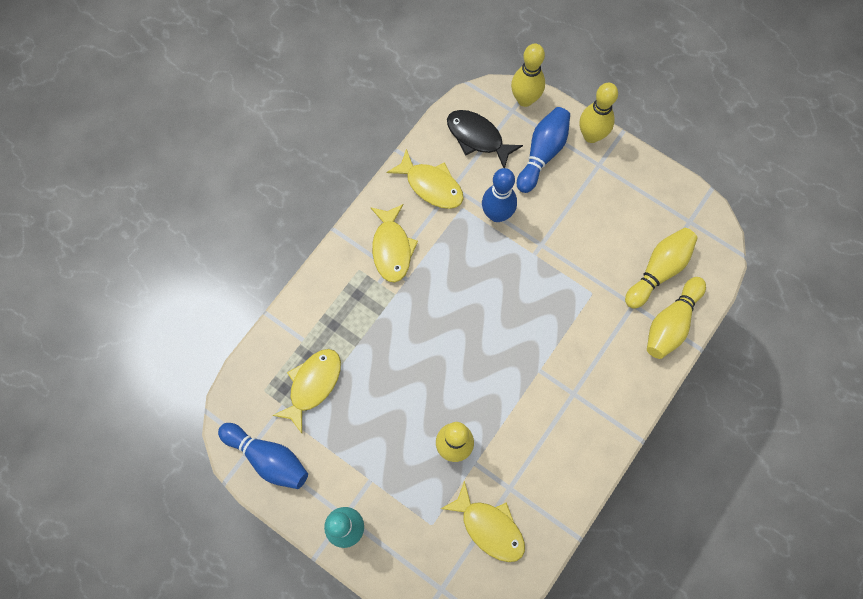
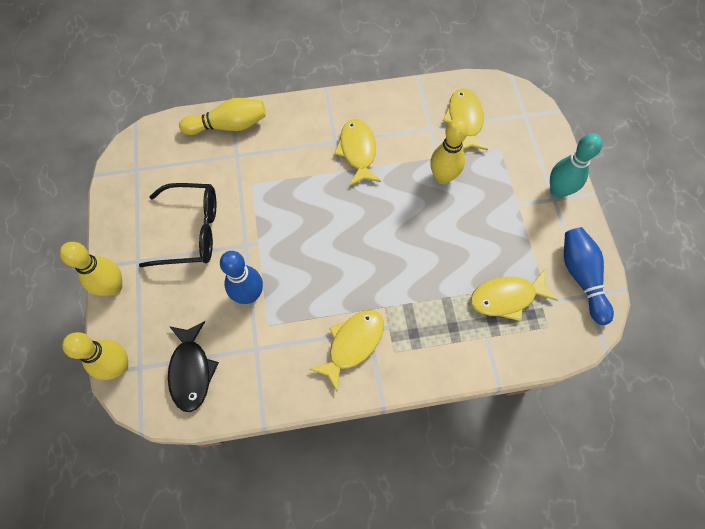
camera: 135 degrees left, 5 degrees down
yellow fish [387,149,464,209] -> yellow fish moved to [334,119,381,186]
blue bowling pin [517,107,570,193] -> none
yellow bowling pin [625,228,698,309] -> none
none -> black glasses [139,183,216,267]

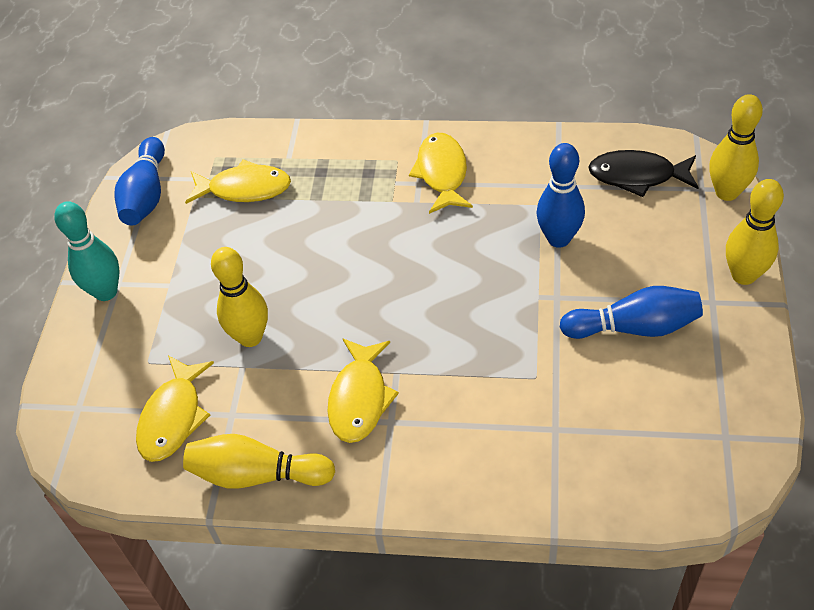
camera: 160 degrees left, 15 degrees down
black glasses [139,183,216,267] -> blue bowling pin [560,286,703,339]
black fish [168,321,219,412] -> black fish turned 90 degrees counterclockwise [588,150,699,197]
yellow bowling pin [179,98,266,135] -> yellow bowling pin moved to [183,434,335,489]
yellow fish [309,310,384,393] -> yellow fish turned 120 degrees clockwise [409,133,473,214]

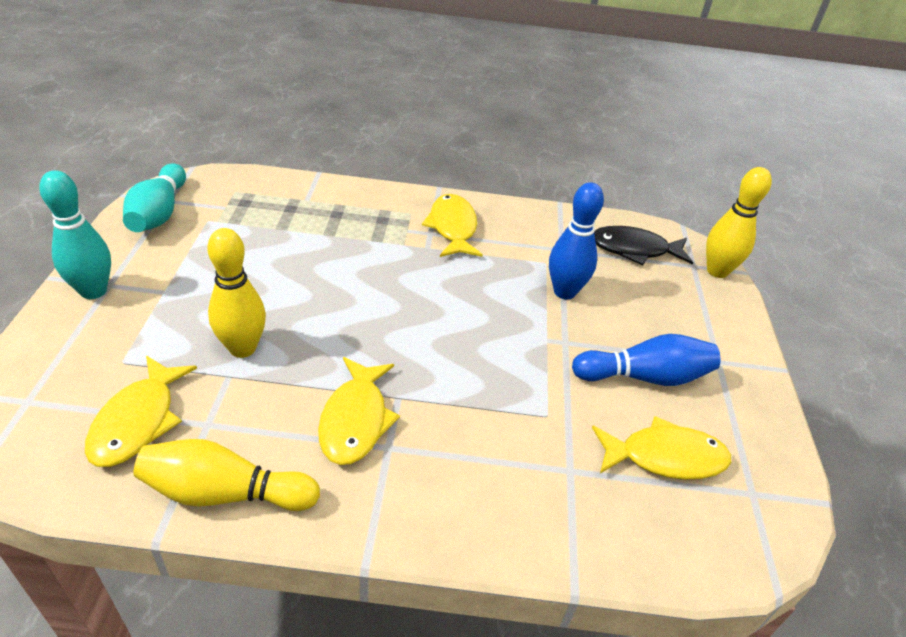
camera: 10 degrees left, 10 degrees down
blue bowling pin [114,137,165,225] -> turquoise bowling pin [123,163,186,232]
yellow fish [185,159,291,204] -> yellow fish moved to [592,416,731,480]
yellow bowling pin [726,179,784,285] -> none

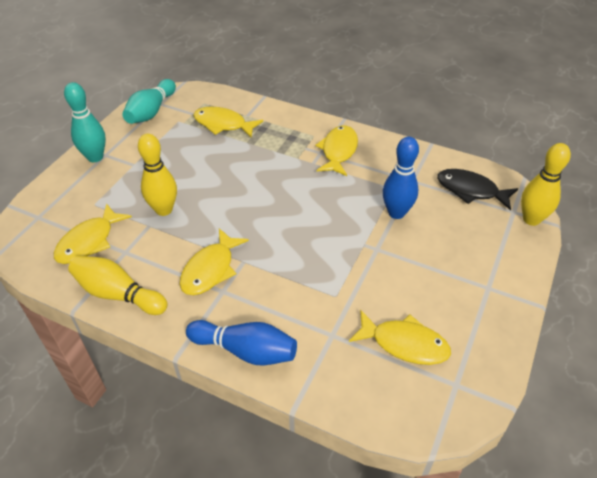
camera: 25 degrees right, 5 degrees up
blue bowling pin [572,334,720,386] -> blue bowling pin moved to [186,320,297,365]
none -> yellow fish [193,107,263,138]

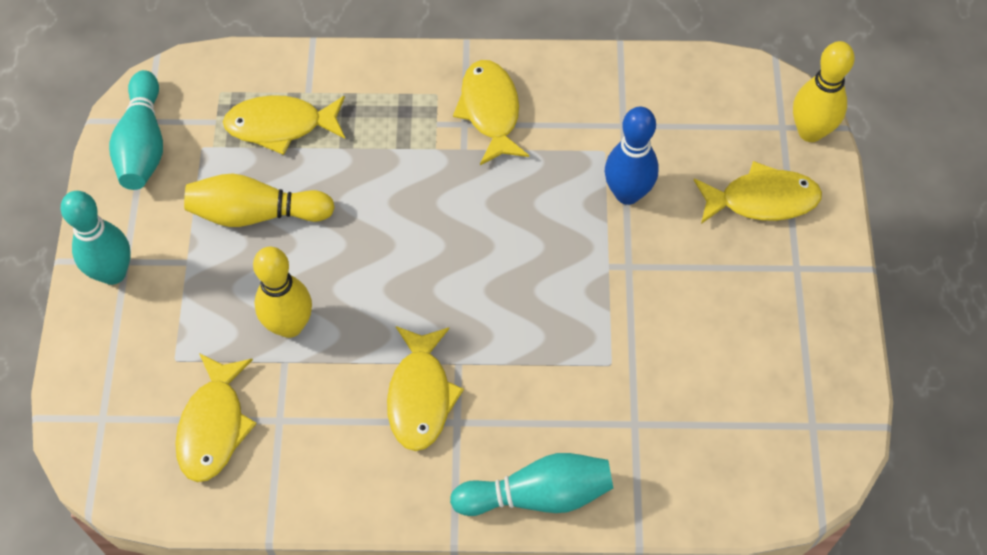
camera: 25 degrees left, 15 degrees up
yellow bowling pin [68,256,168,315] -> yellow bowling pin moved to [184,173,335,227]
blue bowling pin [186,320,297,365] -> turquoise bowling pin [450,453,613,516]
yellow fish [349,310,451,365] -> yellow fish moved to [694,161,822,224]
black fish [437,169,518,211] -> none

